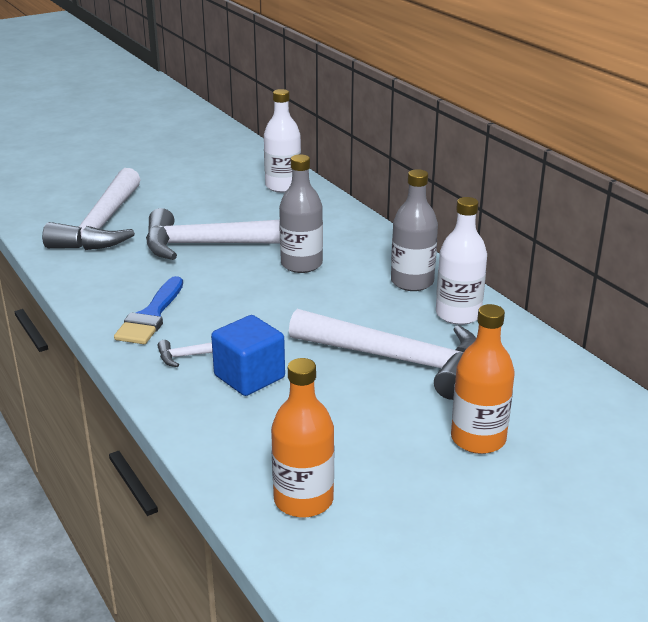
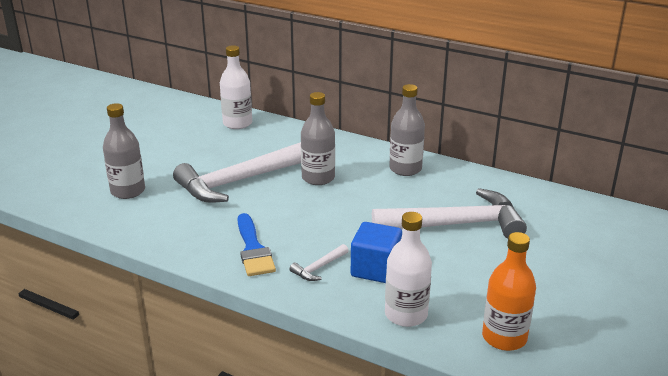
camera: 30 degrees left, 0 degrees up
white hammer [42,168,141,250] -> grey bottle [103,103,145,199]
white bottle [436,197,487,325] -> white bottle moved to [385,212,432,327]
orange bottle [451,304,515,454] -> none

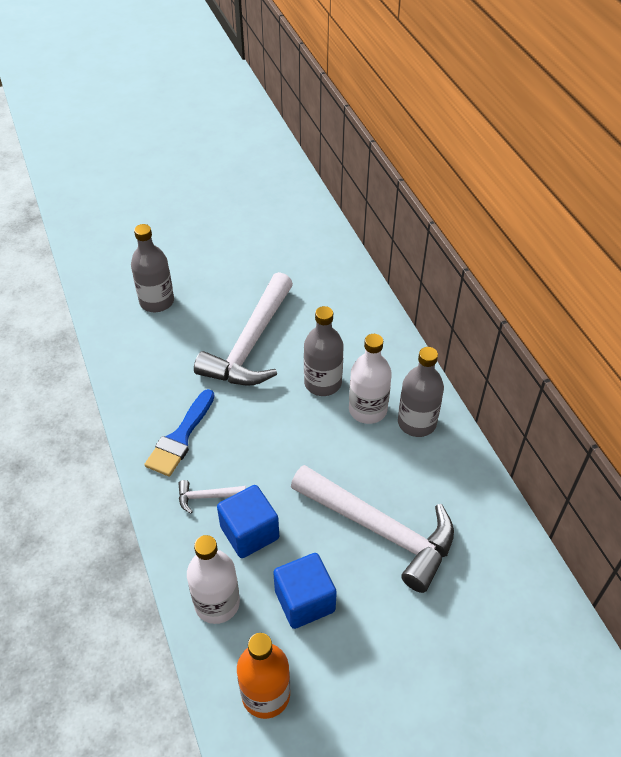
camera: 40 degrees right, 20 degrees up
white hammer [173,142,301,203] -> white hammer turned 75 degrees counterclockwise [194,272,293,386]
white bottle [220,45,252,129] -> white bottle moved to [349,334,392,424]
none -> blue cube [273,553,337,629]

